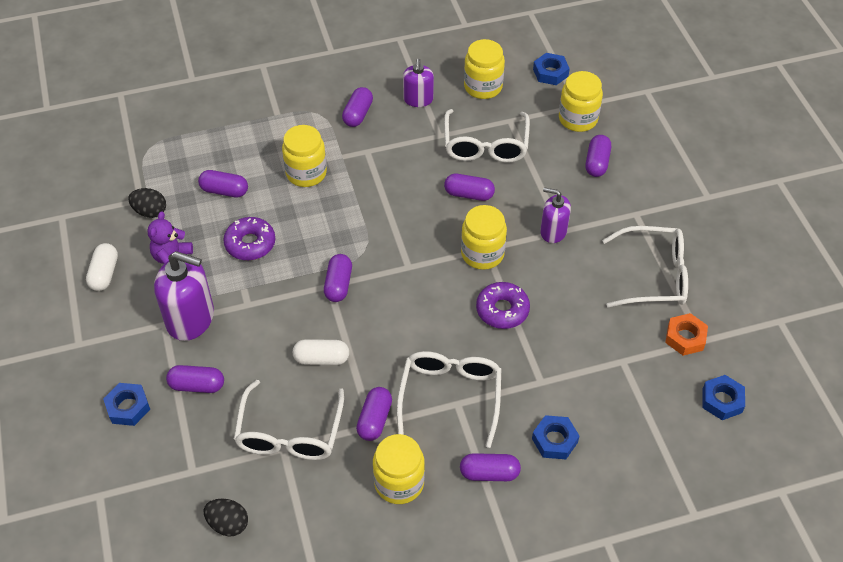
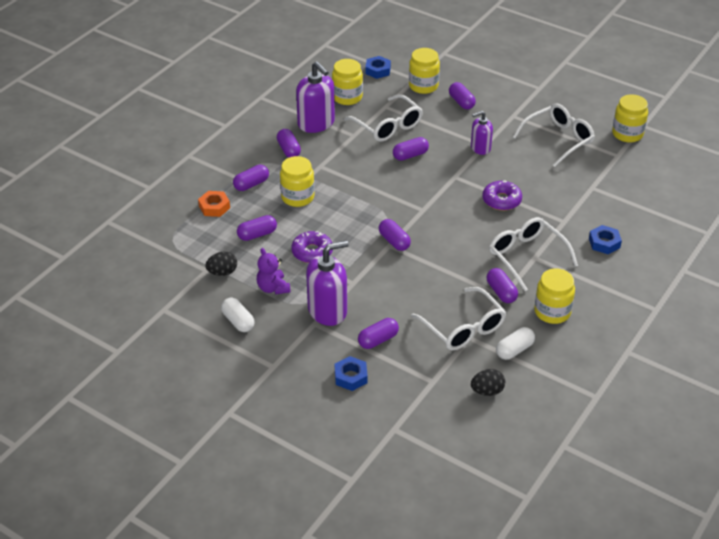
camera: 40 degrees left, 10 degrees down
white capsule [293,339,349,365] -> white capsule moved to [496,327,535,360]
purple soap dispenser [403,59,434,107] -> purple soap dispenser [296,61,335,133], size x1.67
purple capsule [460,453,521,481] -> purple capsule moved to [233,165,269,191]
yellow jar [461,205,507,270] -> yellow jar moved to [612,94,648,143]
orange nut [665,313,708,356] -> orange nut moved to [198,191,230,217]
blue nut [702,375,745,420] -> none

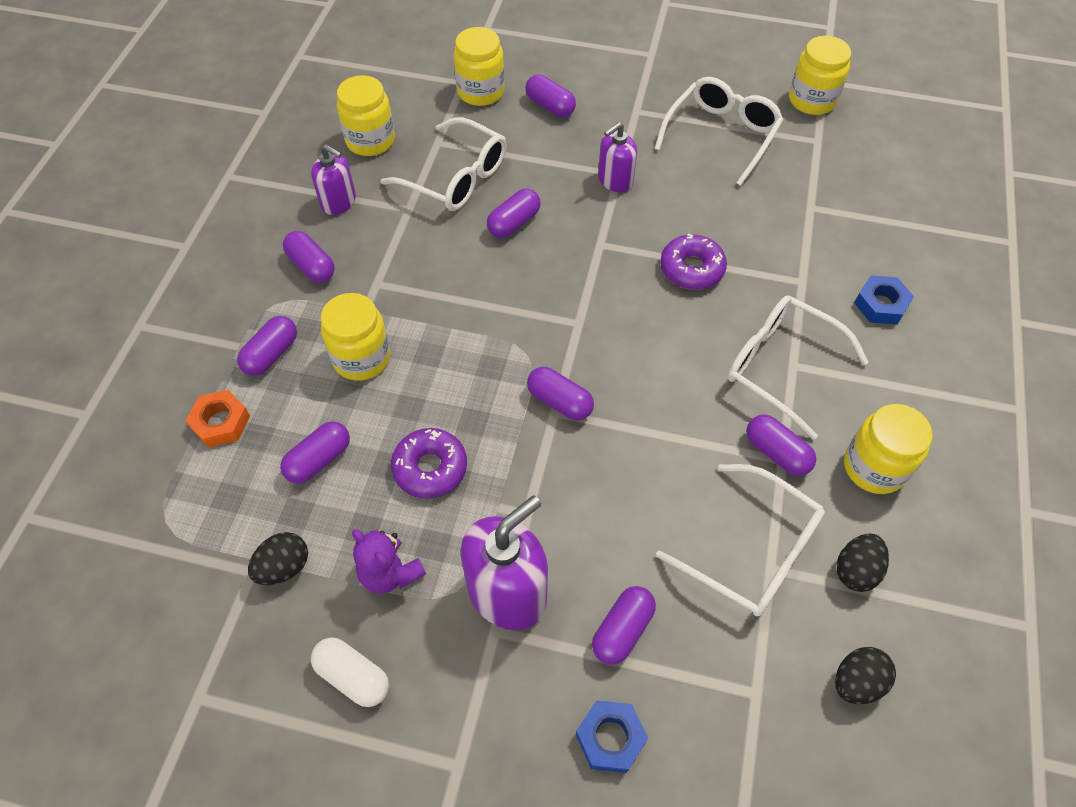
camera: 20 degrees left, 15 degrees up
purple soap dispenser [296,61,335,133] -> purple soap dispenser [311,144,356,215], size x0.60
blue nut [365,56,391,79] -> none
white capsule [496,327,535,360] -> black egg [837,534,889,592]

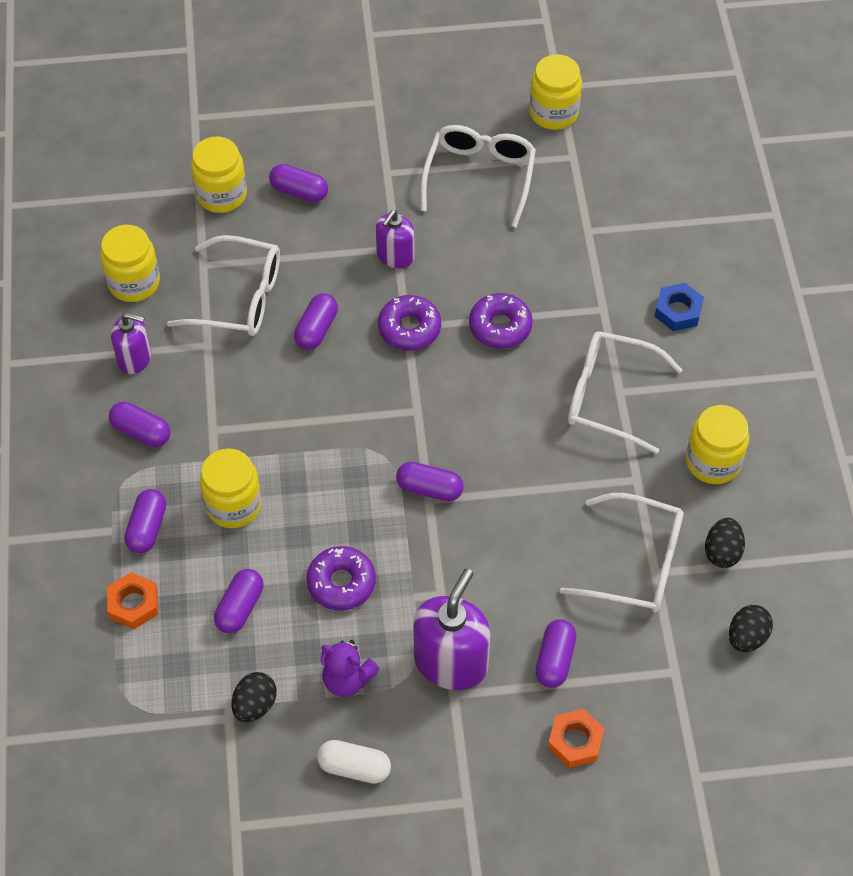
camera: 20 degrees left, 0 degrees up
blue nut [576,700,648,773] -> orange nut [548,709,605,768]
purple capsule [746,414,816,476] -> none
none -> purple donut [378,295,441,351]

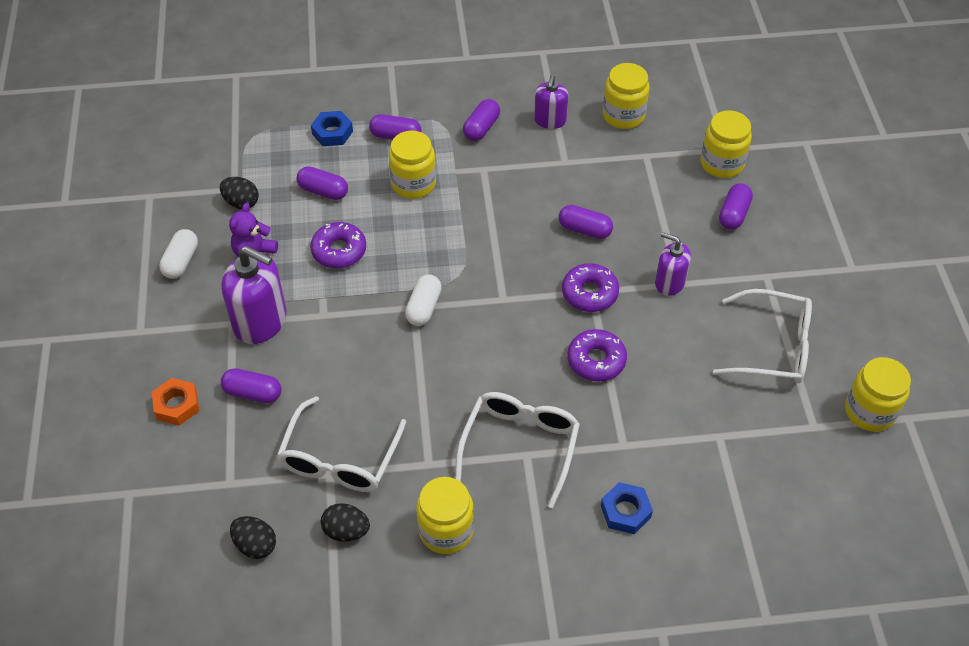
camera: 90 degrees right, 5 degrees down
orange nut [107,572,158,629] -> blue nut [311,111,353,146]
white glasses [167,235,280,336] -> none
purple capsule [396,462,464,502] -> white capsule [405,274,442,326]

